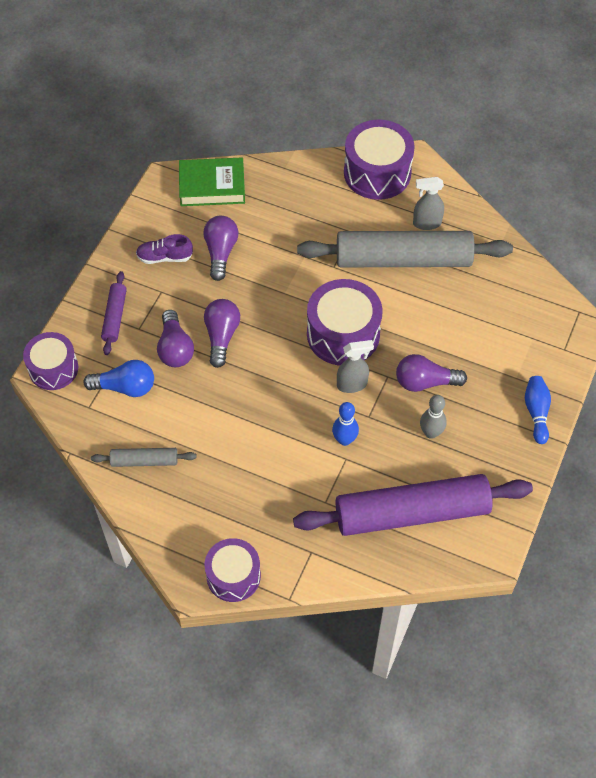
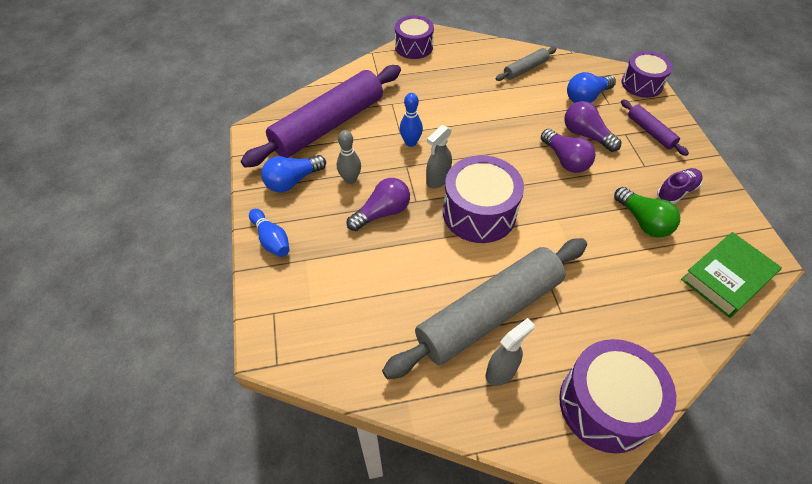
camera: 145 degrees right, 5 degrees down
purple light bulb [203,216,238,281] -> green light bulb [614,187,680,237]
none -> blue light bulb [261,155,326,192]

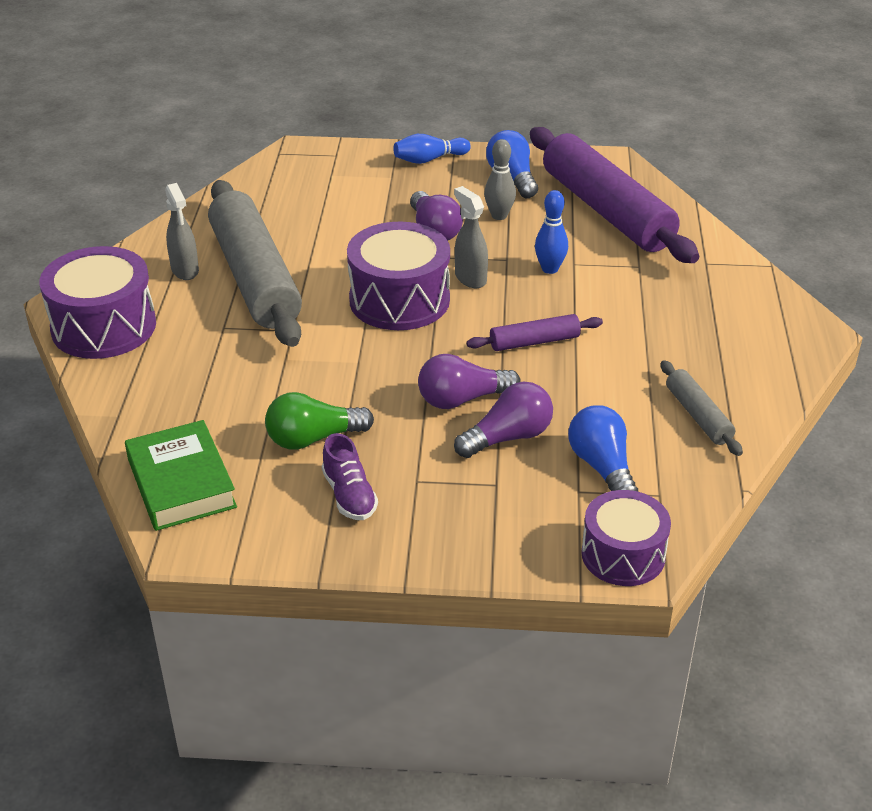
camera: 105 degrees right, 15 degrees down
purple drum [395,15,434,59] -> none
purple rolling pin [621,100,689,156] -> purple rolling pin moved to [466,314,603,351]

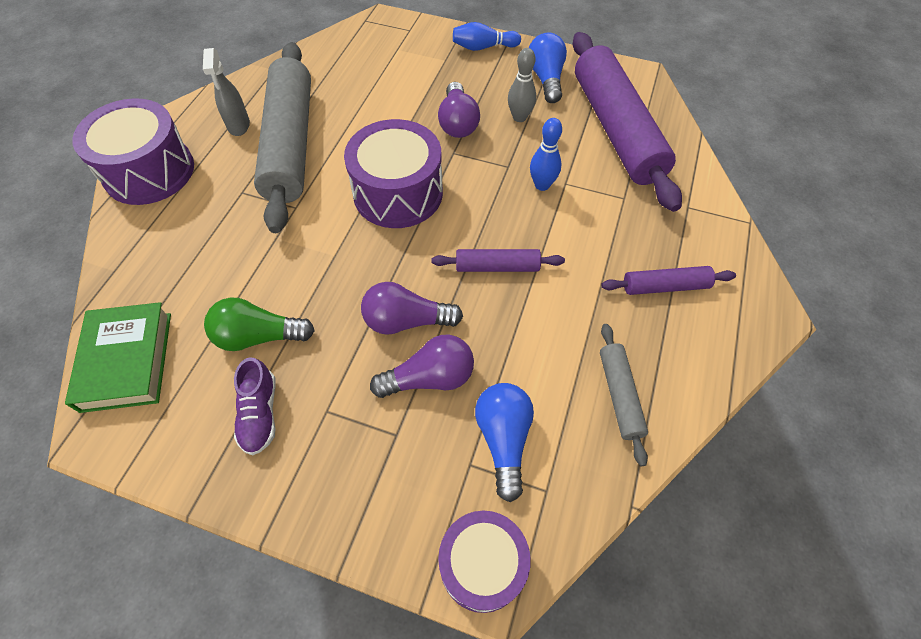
camera: 15 degrees right, 20 degrees up
grey spray bottle [454,186,488,288] -> none
none -> purple rolling pin [601,266,736,295]

